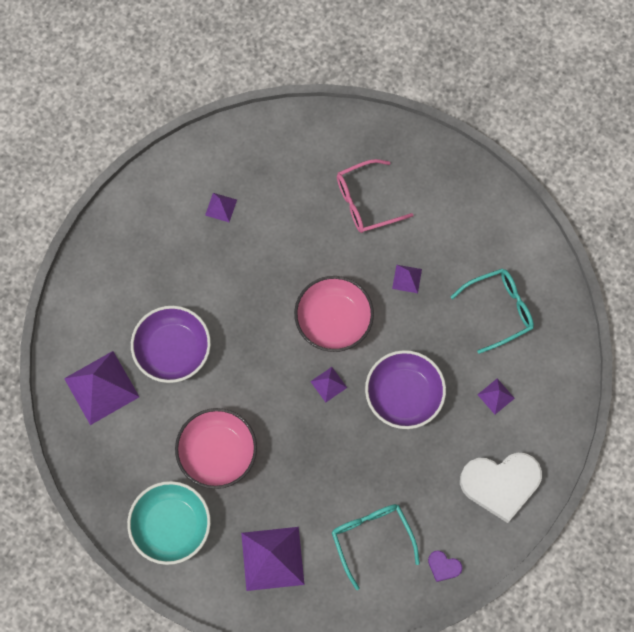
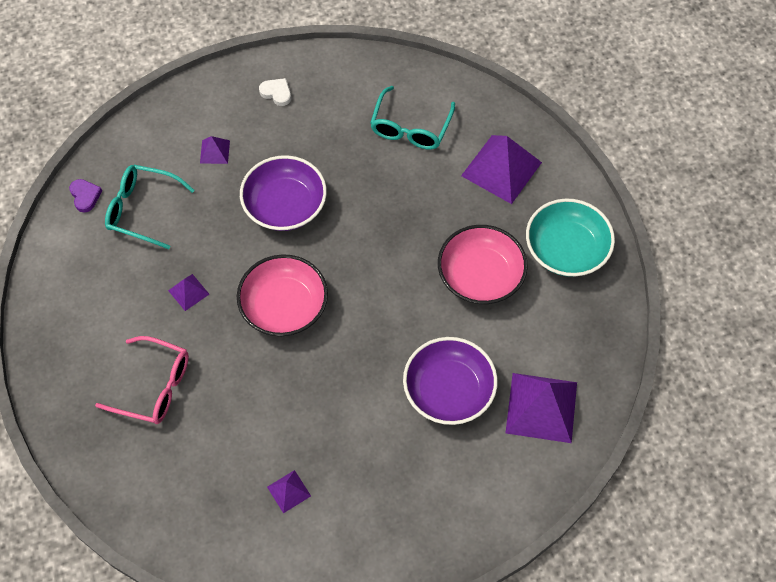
camera: 140 degrees left, 10 degrees down
purple pyramid [310,367,347,402] -> none
purple heart [428,550,462,582] -> purple heart moved to [69,179,102,213]
white heart [460,453,542,523] -> white heart [259,78,291,106], size x0.43

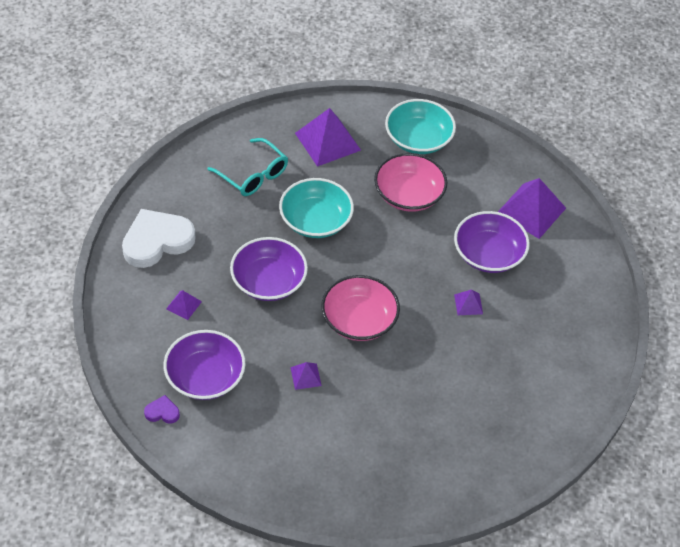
camera: 65 degrees left, 10 degrees down
pink glasses [95,336,189,424] -> none
turquoise glasses [105,165,195,249] -> purple bowl [163,330,246,400]
white heart [259,78,291,106] -> white heart [122,209,196,268], size x2.33
purple pyramid [267,470,311,513] -> purple pyramid moved to [454,289,483,315]
none -> turquoise bowl [279,178,354,238]

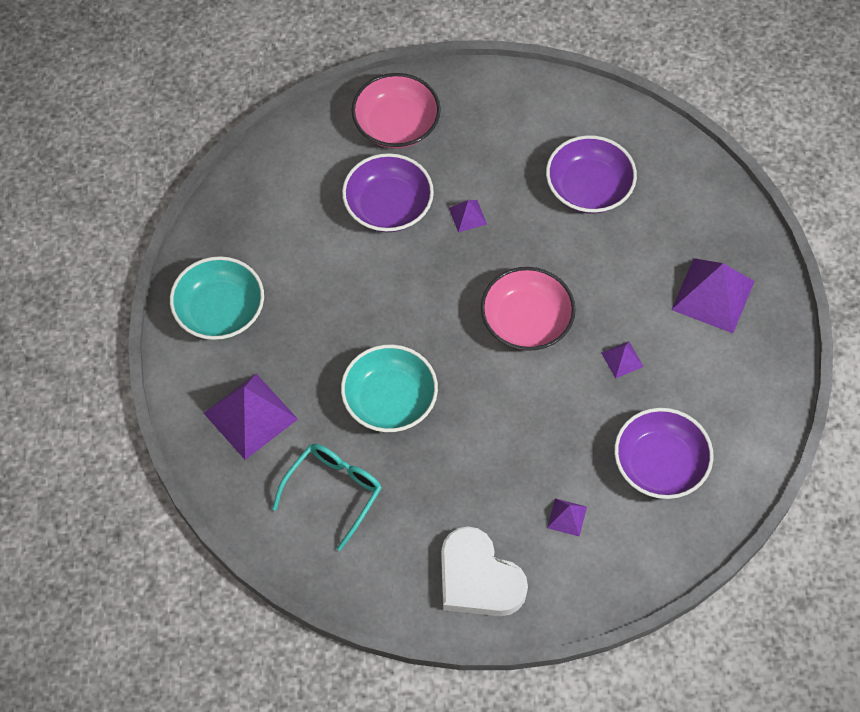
camera: 100 degrees left, 10 degrees up
purple heart [144,395,180,424] -> none
purple bowl [230,237,308,301] -> purple bowl moved to [546,135,637,214]
pink bowl [374,153,447,212] -> pink bowl moved to [352,73,441,149]
purple pyramid [498,178,566,239] -> purple pyramid moved to [671,258,755,333]

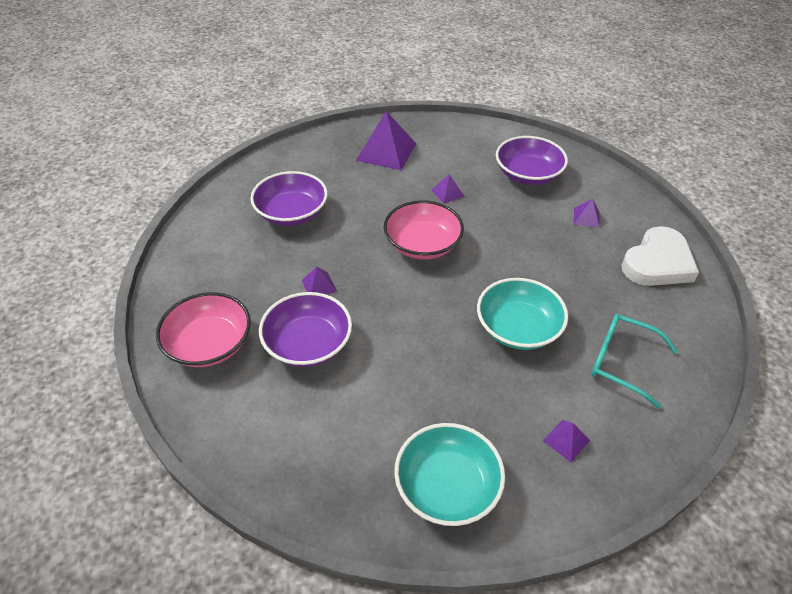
camera: 95 degrees left, 15 degrees down
purple pyramid [204,374,298,460] -> purple pyramid [543,420,590,462], size x0.48

